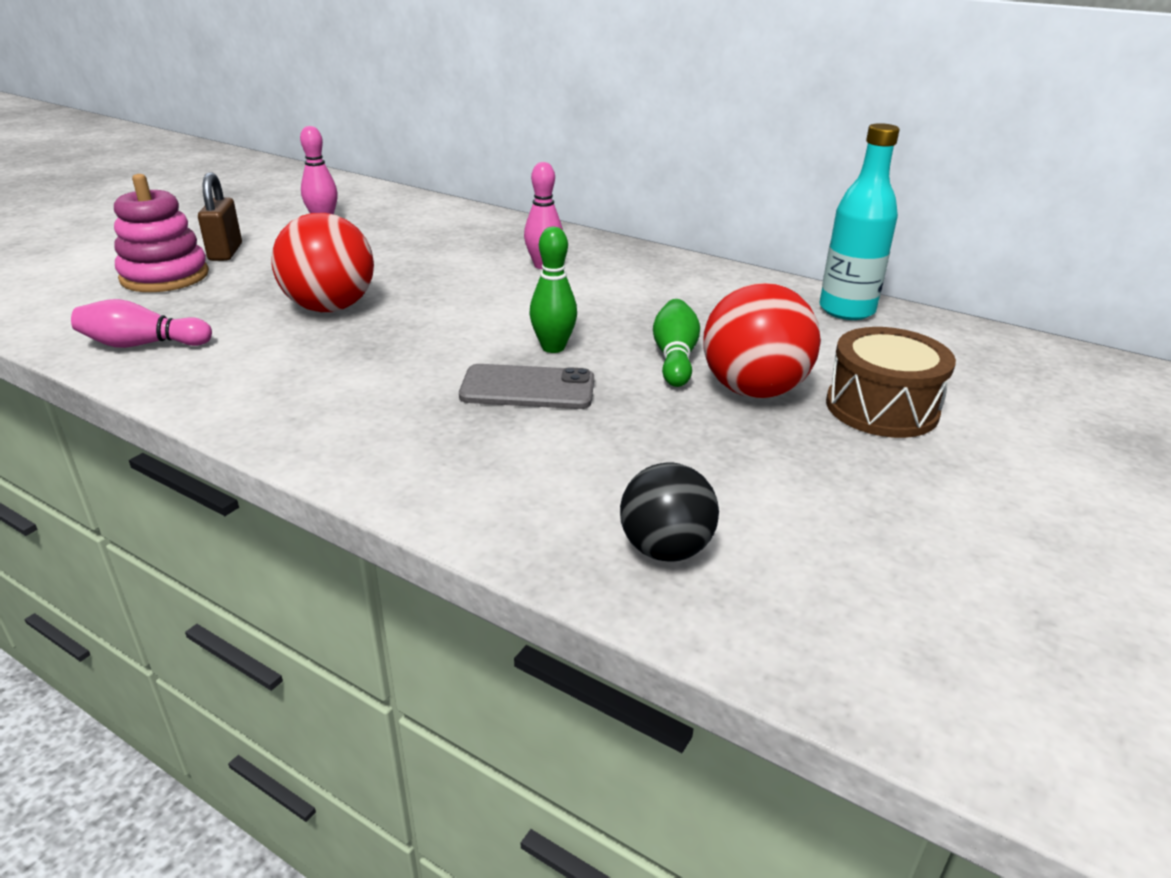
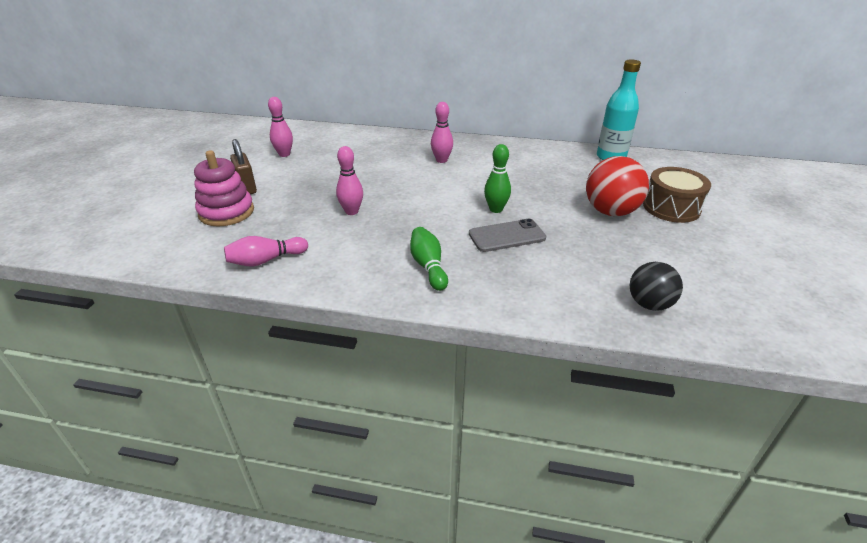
camera: 20 degrees left, 5 degrees up
red ball [271,213,374,312] -> pink bowling pin [336,146,363,215]
green bowling pin [653,299,700,387] -> green bowling pin moved to [410,227,448,291]

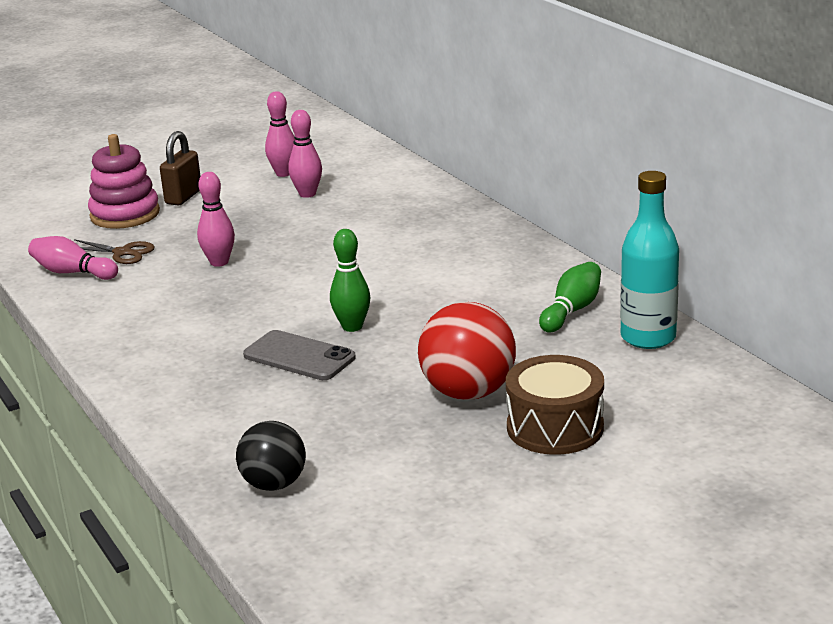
camera: 50 degrees right, 10 degrees down
green bowling pin [410,227,448,291] -> green bowling pin moved to [539,262,601,333]
pink bowling pin [431,102,453,163] -> pink bowling pin moved to [288,110,322,198]
none -> brown scissors [74,239,155,264]

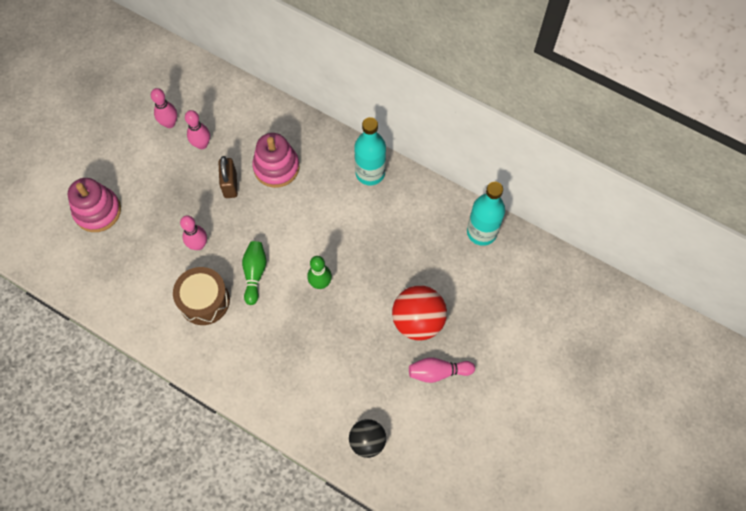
camera: 30 degrees left, 40 degrees up
pink bowling pin [28,236,118,280] -> pink bowling pin moved to [409,357,475,383]
brown scissors [74,239,155,264] -> none
brown padlock [160,131,201,205] -> brown padlock moved to [218,156,238,198]
grey phone [243,330,356,380] -> none
brown drum [506,355,604,455] -> brown drum moved to [173,267,230,325]
green bowling pin [539,262,601,333] -> green bowling pin moved to [242,241,266,305]
none -> pink stacking toy [252,133,299,188]
none -> turquoise bottle [354,117,386,185]

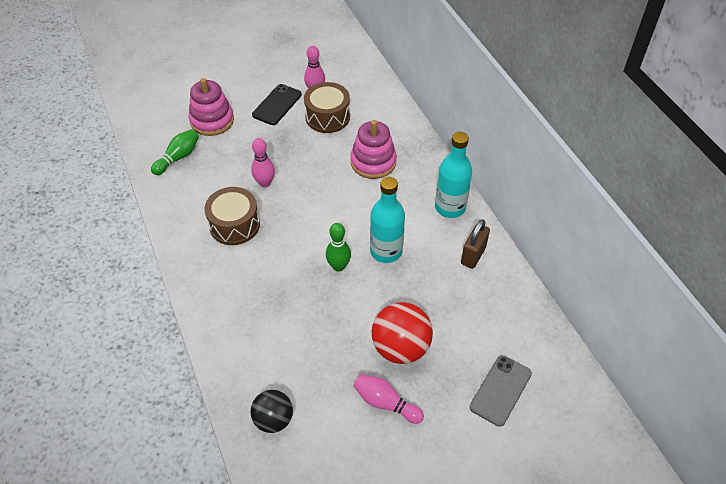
camera: 35 degrees right, 15 degrees down
pink bowling pin [185,110,210,149] -> brown drum [304,82,350,133]
brown padlock [218,156,238,198] -> brown padlock moved to [461,219,490,269]
green bowling pin [242,241,266,305] -> green bowling pin moved to [151,129,199,175]
turquoise bottle [467,182,505,246] -> turquoise bottle moved to [370,177,405,263]
none -> black phone [252,84,302,125]
none -> grey phone [470,355,532,427]

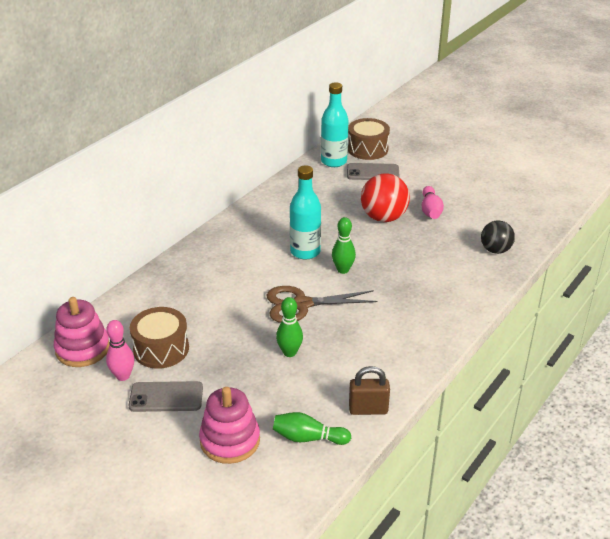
camera: 120 degrees left, 15 degrees down
brown drum [204,187,260,245] -> brown drum moved to [348,118,390,160]
pink bowling pin [251,138,275,188] -> green bowling pin [276,297,303,357]
black phone [252,84,302,125] -> grey phone [129,381,203,412]
pink stacking toy [350,120,397,179] -> pink stacking toy moved to [54,297,110,367]
turquoise bottle [435,132,472,218] -> turquoise bottle moved to [321,82,349,167]
brown padlock [461,219,490,269] -> brown padlock moved to [349,366,390,415]
none -> brown scissors [267,286,378,323]

